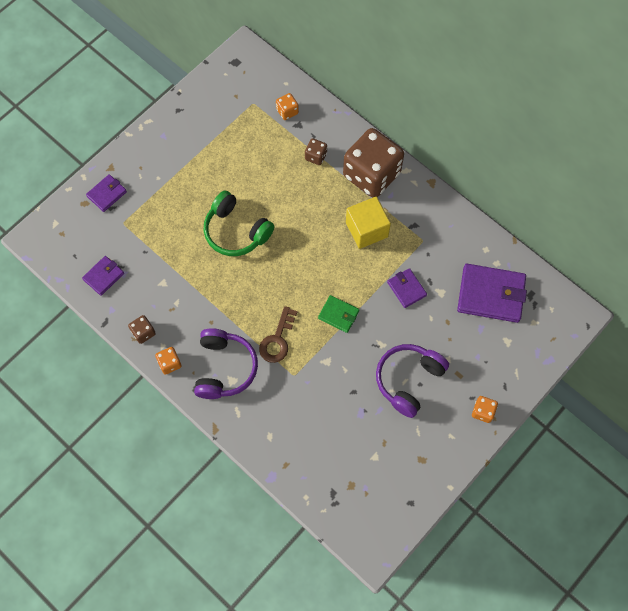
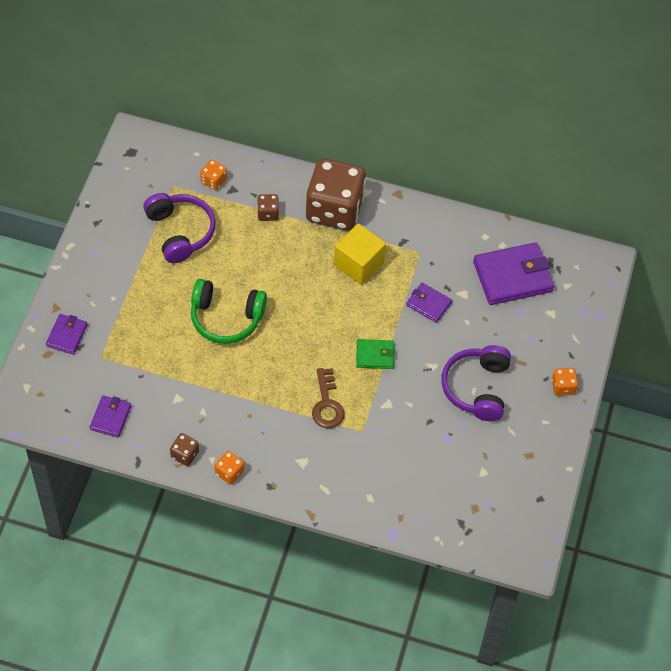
camera: 30 degrees left, 10 degrees down
purple headphones [194,328,258,399] -> purple headphones moved to [143,193,216,263]

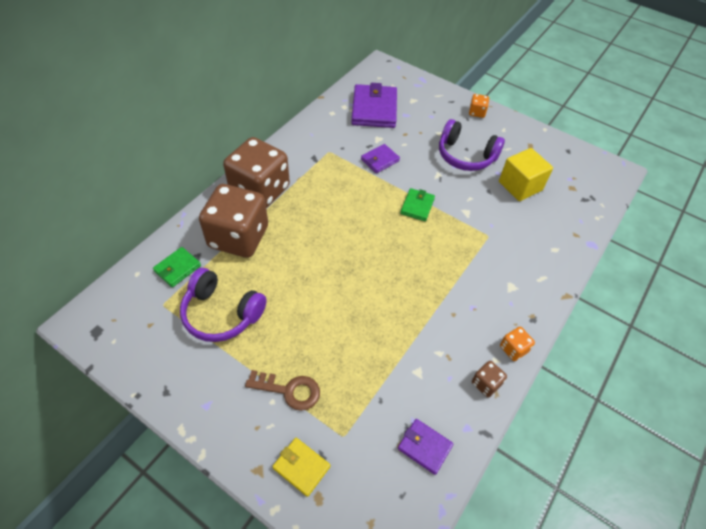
camera: 70 degrees left, 5 degrees down
purple wallet [46,314,88,355] -> yellow wallet [272,438,330,497]
purple headphones [143,193,216,263] -> purple headphones turned 150 degrees counterclockwise [180,268,267,342]
green headphones [191,279,267,344] -> none
orange dice [200,159,227,190] -> green wallet [153,247,201,287]
brown dice [257,194,279,221] -> brown dice [199,184,268,258], size x2.46
brown key [312,368,345,428] -> brown key moved to [245,370,320,411]
yellow cube [334,223,386,285] -> yellow cube moved to [499,148,553,201]

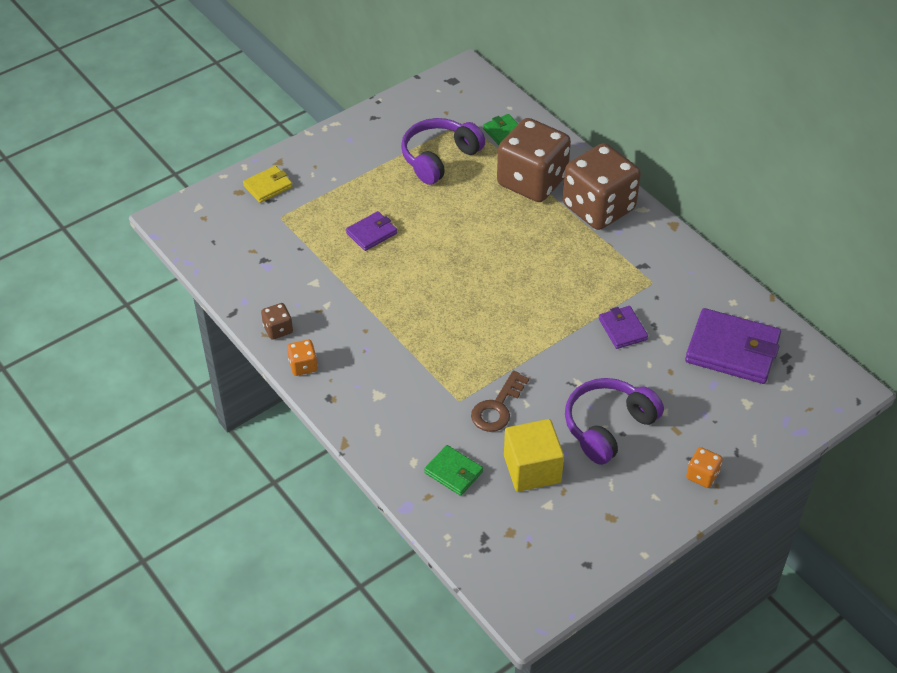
camera: 110 degrees right, 5 degrees down
brown key [245,370,320,411] -> brown key moved to [471,371,529,432]
purple wallet [398,419,453,475] -> purple wallet moved to [346,211,397,251]
green wallet [400,188,435,221] -> green wallet moved to [424,445,483,496]

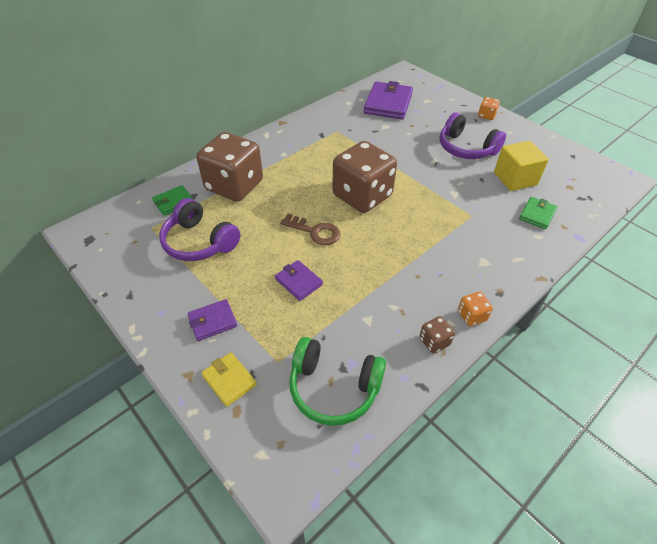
camera: 95 degrees left, 0 degrees up
brown key [471,371,529,432] -> brown key moved to [280,214,340,245]
brown dice [563,143,641,230] -> brown dice moved to [332,141,397,213]
purple wallet [599,306,648,349] -> purple wallet moved to [188,299,237,341]
none -> green headphones [289,337,386,426]

